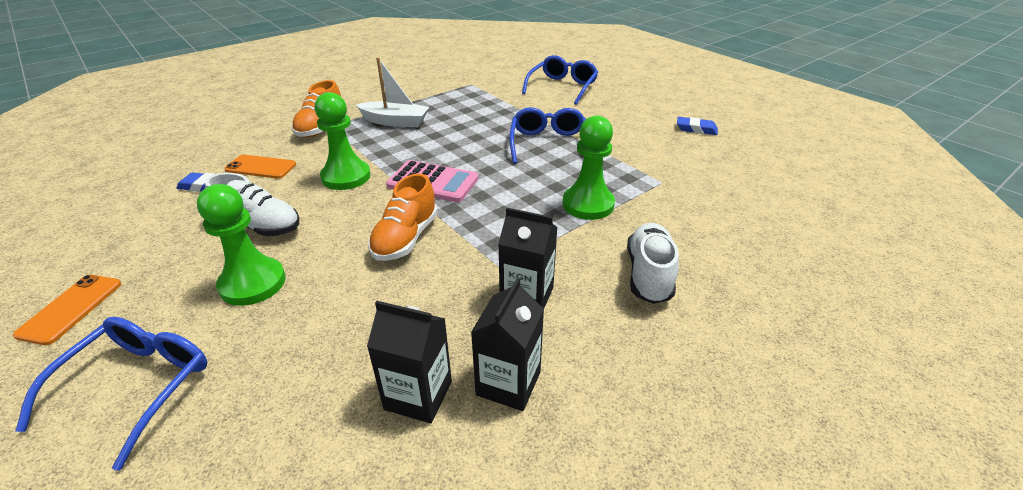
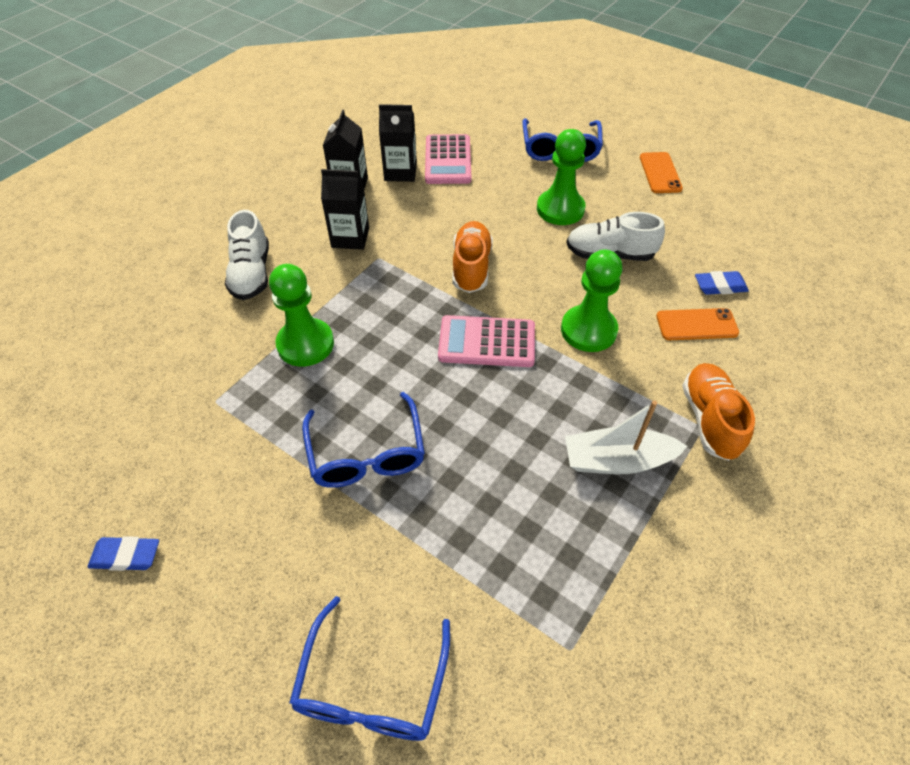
camera: 165 degrees right, 15 degrees up
none -> pink calculator [425,134,471,184]

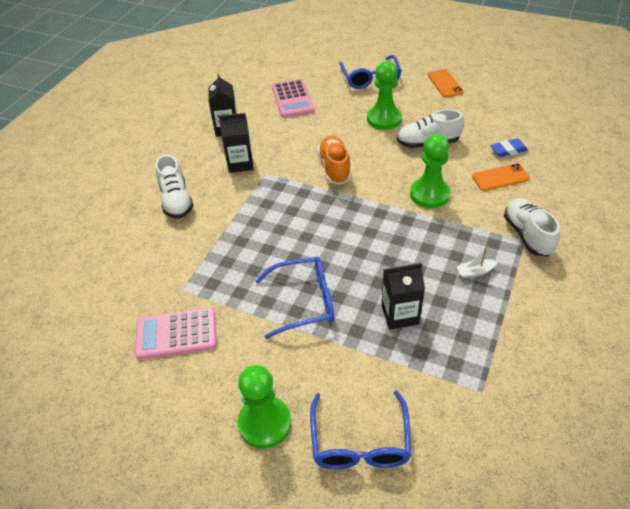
camera: 10 degrees left, 5 degrees down
blue eraser [88,536,159,571] -> none
green pawn [269,264,334,367] -> green pawn moved to [238,365,291,449]
blue glasses [302,392,425,488] -> blue glasses turned 75 degrees counterclockwise [255,257,334,339]
black carton [379,104,417,182] -> black carton moved to [381,263,425,330]
pink calculator [438,315,535,367] -> pink calculator moved to [135,308,217,360]
white boat [565,400,687,474] -> white boat [457,246,498,278], size x0.52
orange shoe [682,363,755,461] -> white shoe [504,198,560,256]

